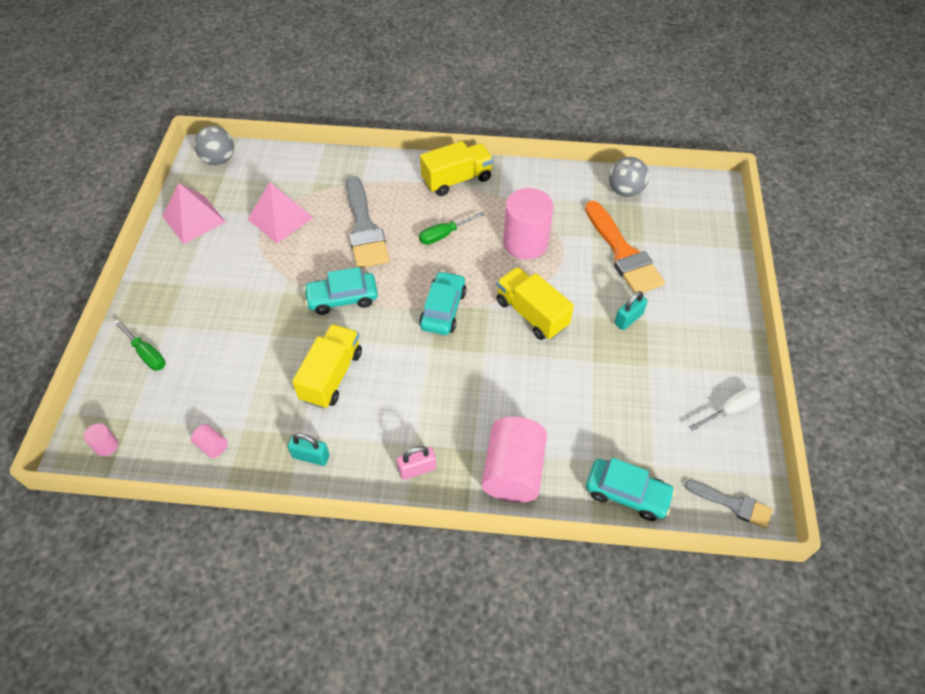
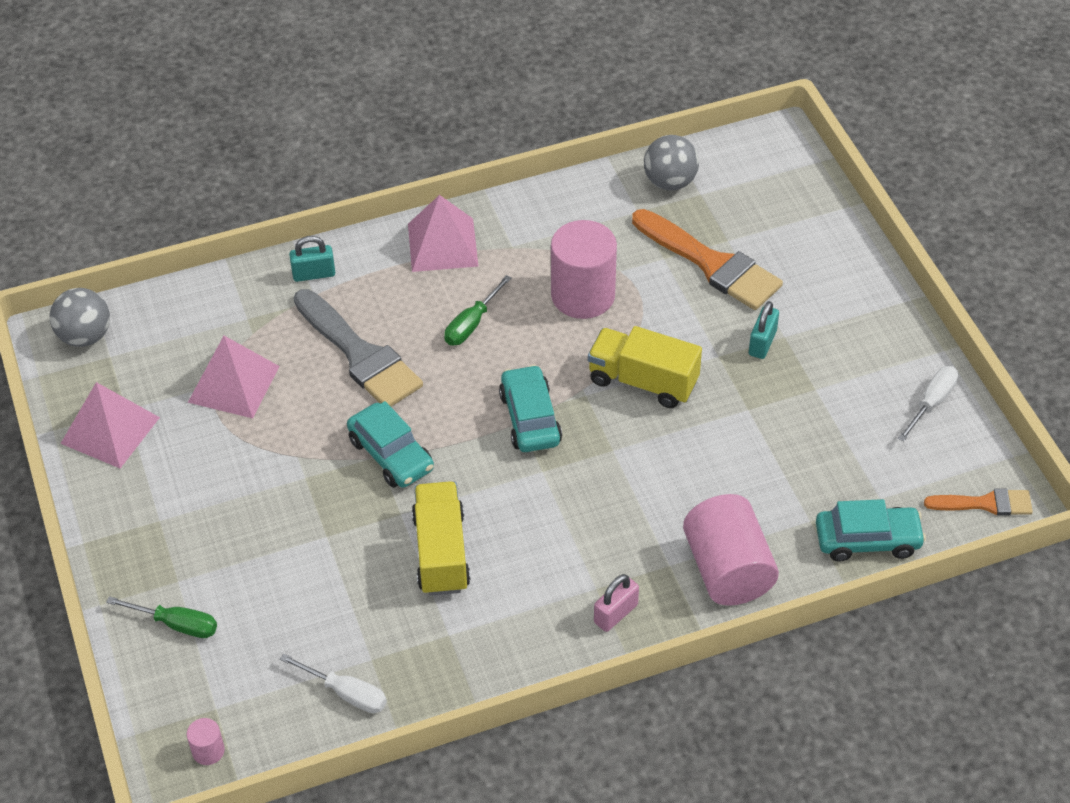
camera: 25 degrees left, 5 degrees down
pink cylinder [191,424,228,458] -> white screwdriver [280,654,387,713]
turquoise padlock [288,433,330,466] -> turquoise padlock moved to [289,236,335,282]
turquoise car [304,267,378,315] -> turquoise car turned 90 degrees counterclockwise [347,401,434,488]
yellow truck [420,141,493,196] -> pink pyramid [408,195,478,272]
grey brush [684,480,773,529] -> orange brush [924,488,1033,516]

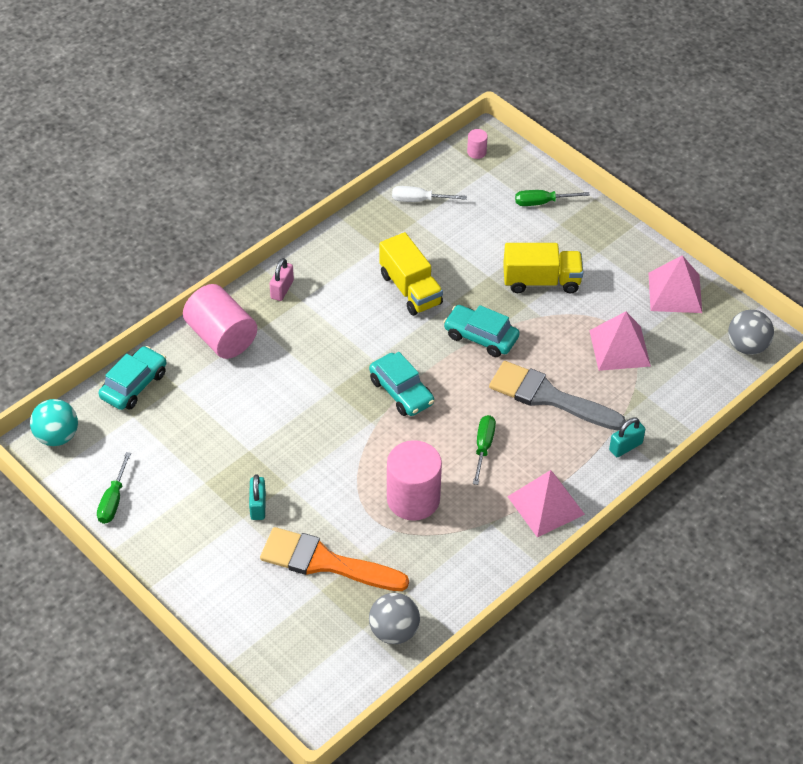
camera: 155 degrees right, 0 degrees up
yellow truck [588,326,702,408] -> yellow truck moved to [503,243,583,293]
turquoise car [816,499,926,562] -> turquoise car turned 150 degrees clockwise [99,346,166,410]
white screwdriver [898,366,959,442] -> green screwdriver [97,452,131,524]
orange brush [924,488,1033,516] -> turquoise ball [30,399,78,446]

